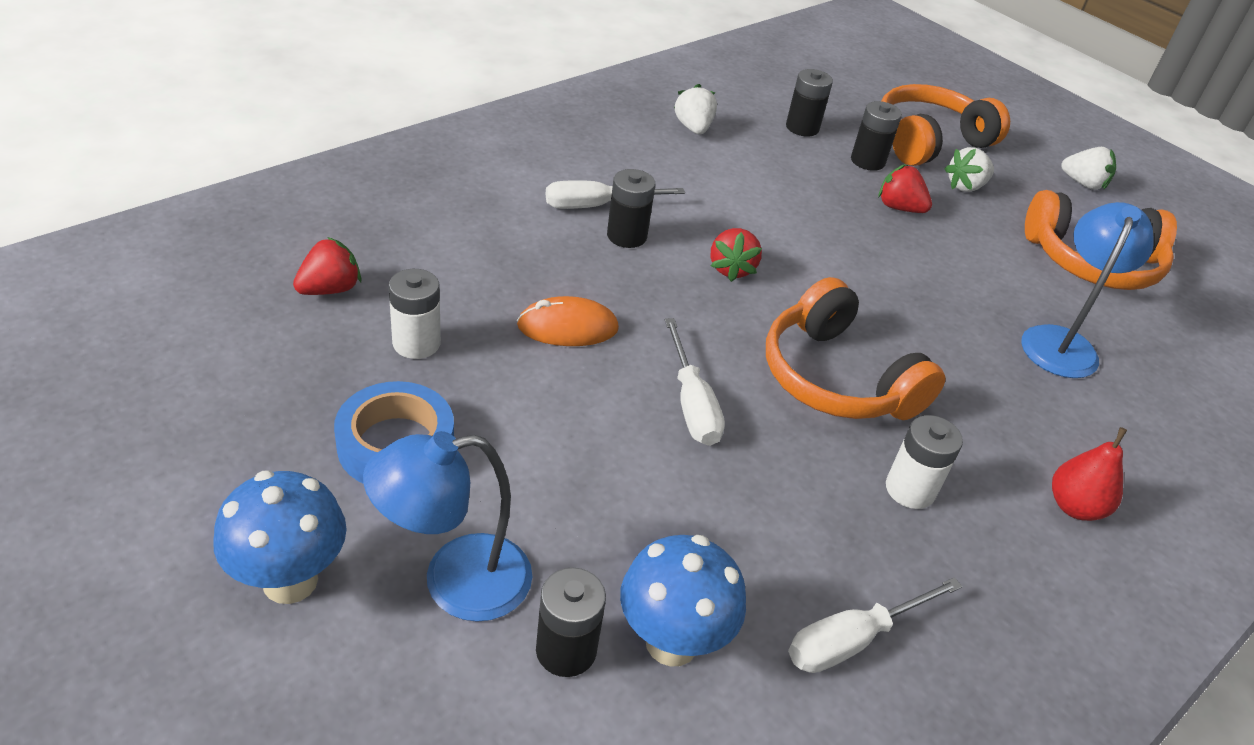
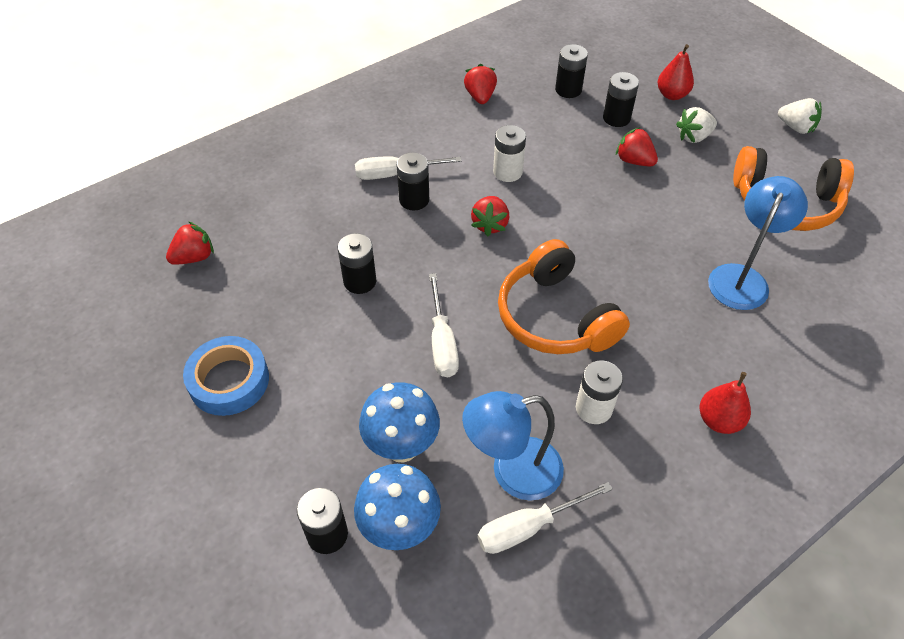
camera: 10 degrees right, 10 degrees up
blue mushroom [213,470,347,604] -> blue mushroom moved to [359,382,440,463]
blue lamp [363,431,532,622] -> blue lamp moved to [462,391,564,501]
white battery [389,269,441,359] -> white battery moved to [493,125,526,182]
orange mouse [517,296,619,346] -> black battery [338,233,376,294]
white strawberry [674,84,717,134] -> red strawberry [464,64,497,104]
orange headphones [881,84,1010,166] -> red pear [658,44,694,100]

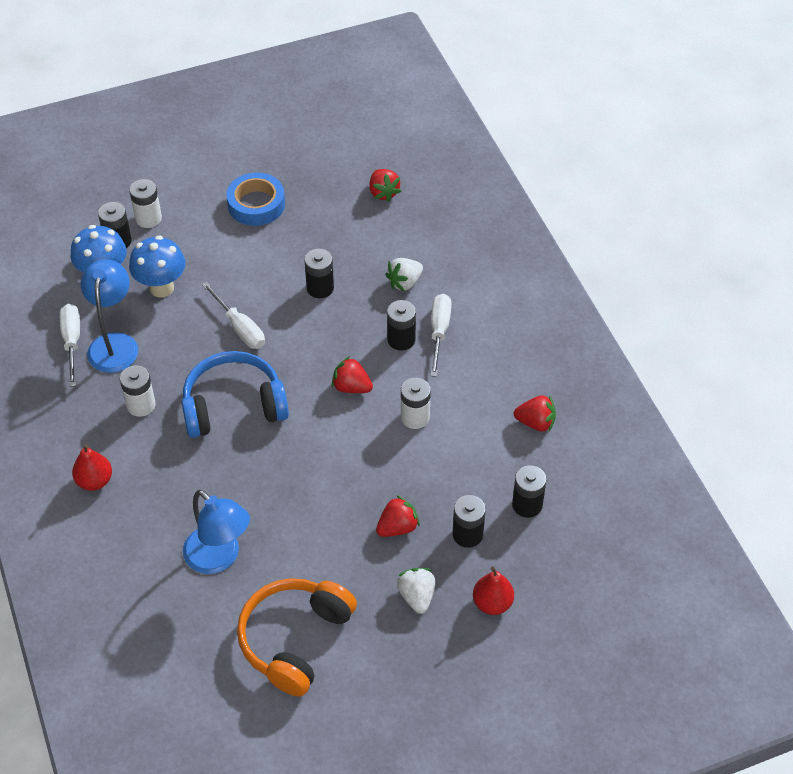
camera: 105 degrees right, 0 degrees up
white screwdriver [429,273,459,377] -> white screwdriver turned 135 degrees counterclockwise [202,282,265,349]
orange headphones [498,239,630,354] -> blue headphones [182,351,289,438]
white strawberry [778,98,822,134] -> white strawberry moved to [385,258,423,292]
none -> white battery [129,179,162,228]

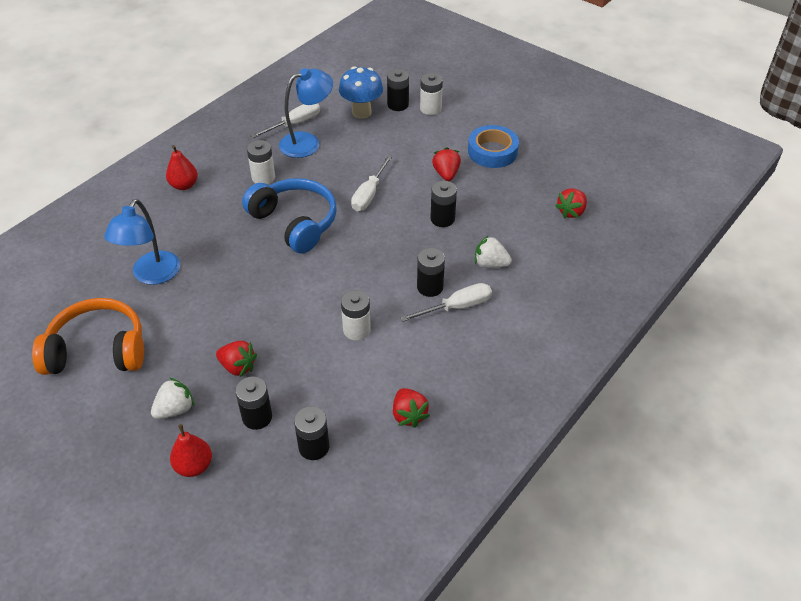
camera: 60 degrees right, 5 degrees down
blue mushroom [129,236,186,298] -> none
red strawberry [332,356,373,393] -> red strawberry moved to [432,147,461,181]

